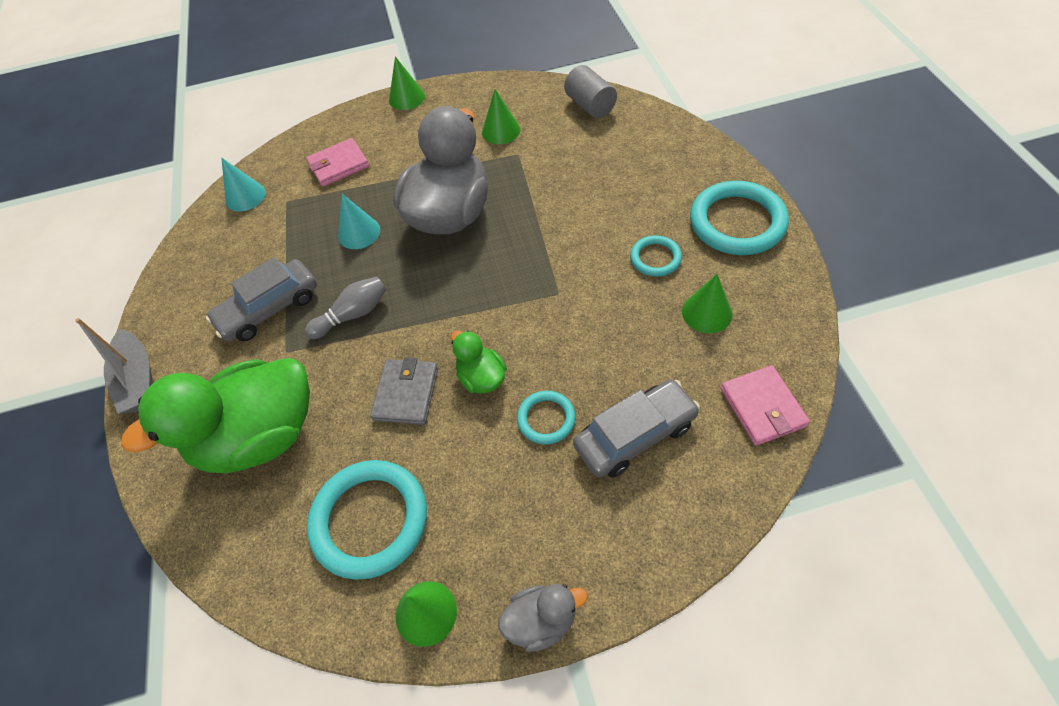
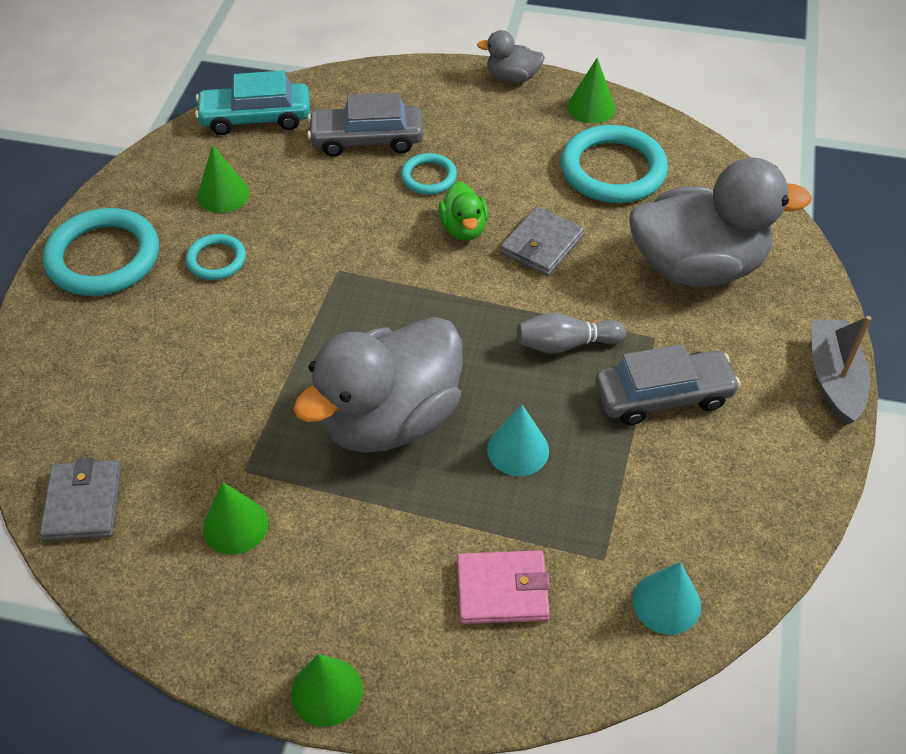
camera: 160 degrees left, 5 degrees down
green duck [121,358,310,473] -> grey duck [629,158,812,286]
grey cylinder [564,65,617,118] -> grey wallet [40,458,121,541]
pink wallet [721,365,810,446] -> turquoise car [195,70,310,135]

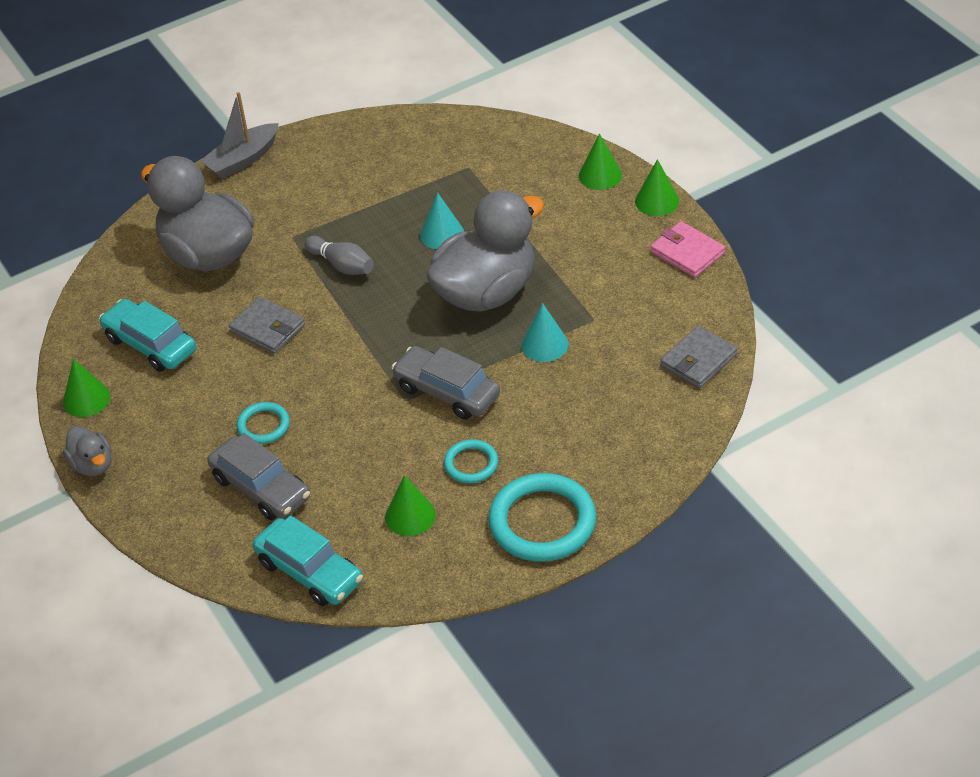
camera: 130 degrees left, 5 degrees down
green cone [203,482,268,555] -> green cone moved to [579,134,622,190]
grey duck [293,317,463,453] -> grey duck turned 45 degrees counterclockwise [427,190,544,312]
green duck [438,181,488,241] -> none
pink wallet [457,550,550,624] -> pink wallet moved to [650,221,725,278]
grey wallet [500,206,584,276] -> grey wallet turned 45 degrees clockwise [229,296,305,354]
turquoise ring [561,125,668,203] -> turquoise car [99,299,196,372]
grey car [595,344,741,425] -> grey car moved to [391,346,500,420]
turquoise cone [633,562,701,635] -> turquoise cone moved to [521,303,568,362]

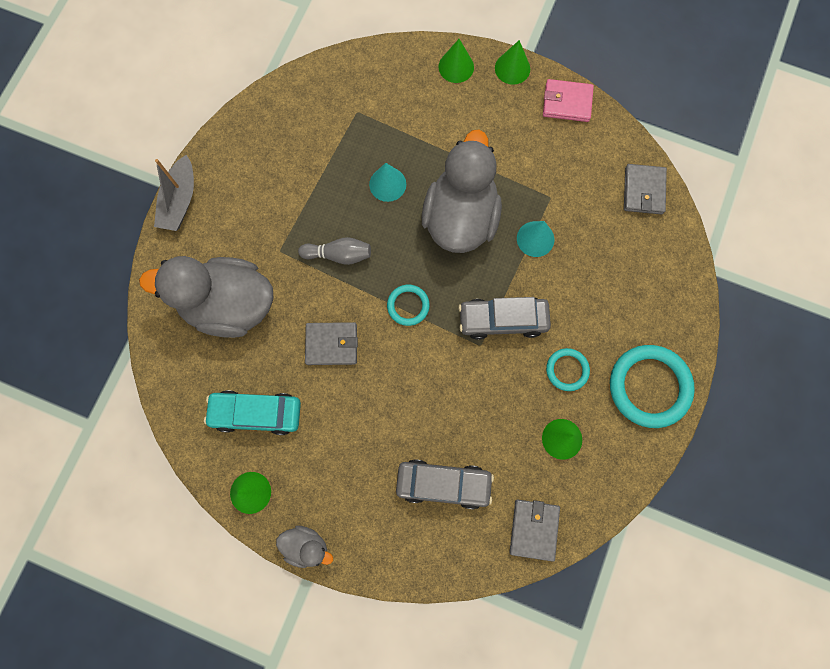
camera: 40 degrees left, 30 degrees up
turquoise ring [237,402,290,444] -> turquoise ring moved to [387,285,430,326]
turquoise car [253,515,363,606] -> grey wallet [509,499,560,562]

